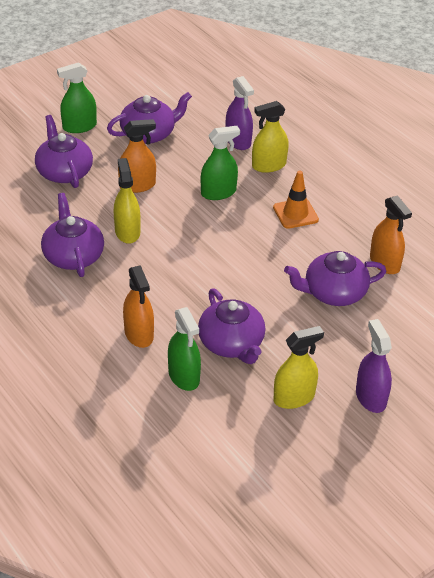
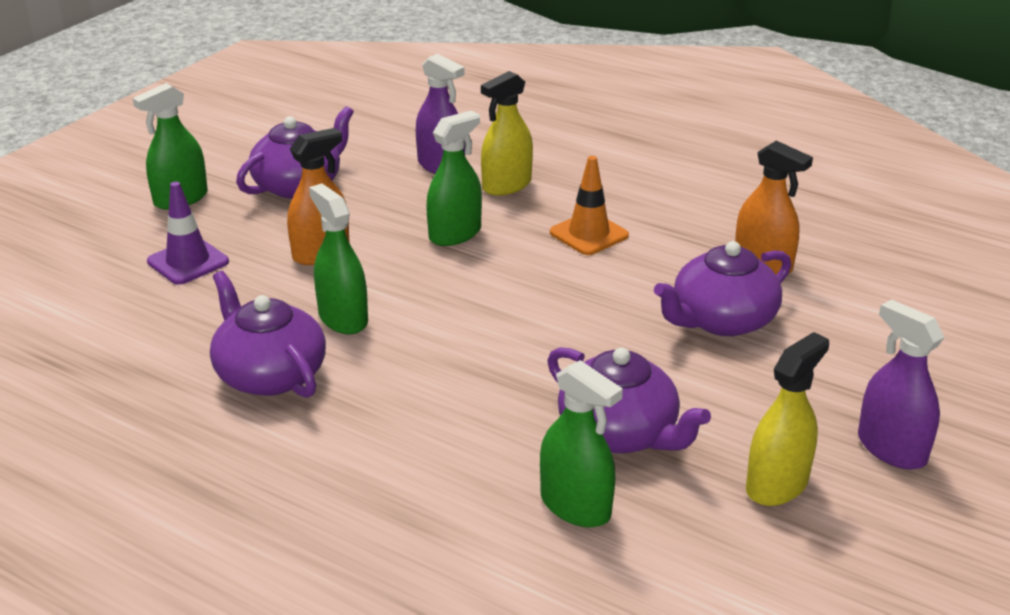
camera: 20 degrees left, 10 degrees down
purple teapot [35,115,93,188] -> purple traffic cone [147,182,229,285]
yellow spray bottle [114,158,141,244] -> green spray bottle [309,183,368,334]
orange spray bottle [123,265,154,348] -> none

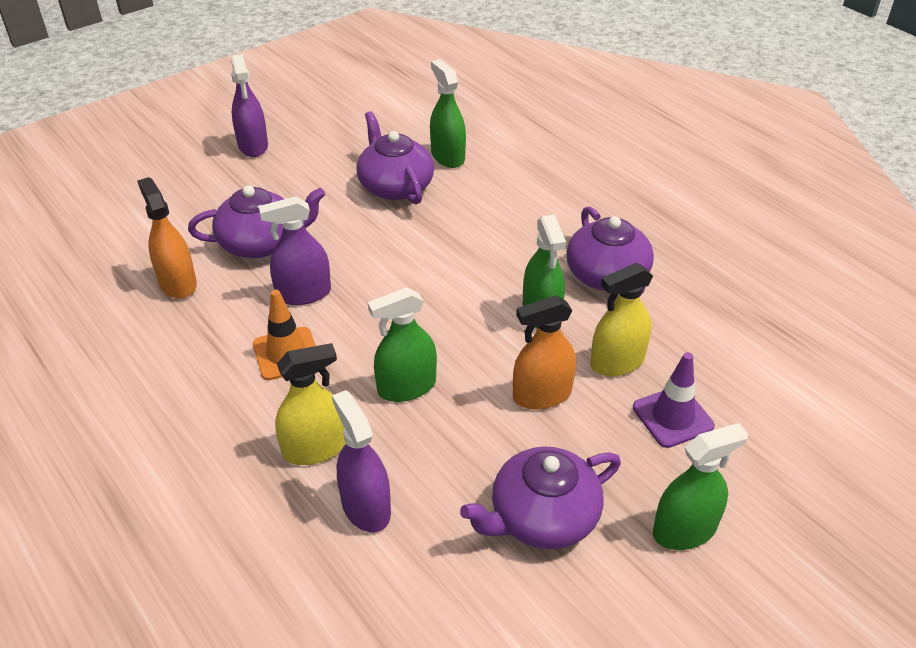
camera: 160 degrees left, 10 degrees up
yellow spray bottle [746,332,829,506] -> yellow spray bottle moved to [590,263,653,377]
none -> purple spray bottle [259,196,331,305]

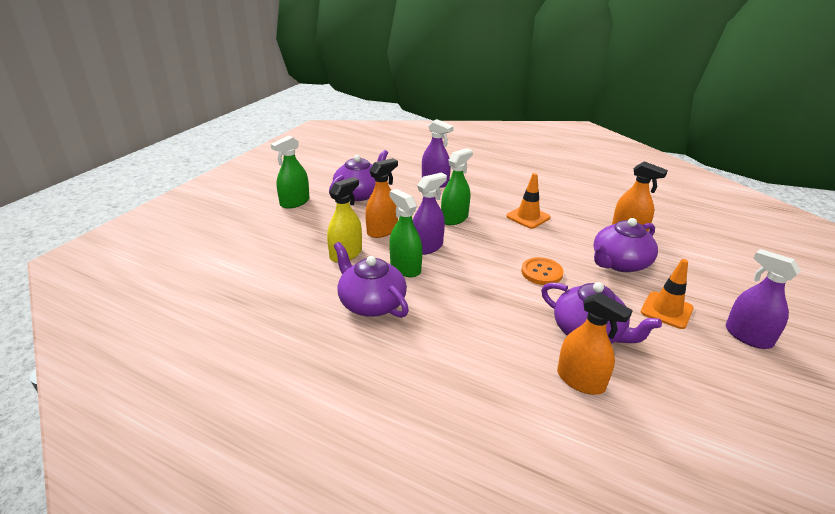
camera: 155 degrees right, 10 degrees down
purple spray bottle [259,196,331,305] -> purple spray bottle moved to [413,173,447,255]
yellow spray bottle [275,343,345,465] -> none
green spray bottle [430,59,466,168] -> orange spray bottle [557,292,633,395]
purple traffic cone [633,352,715,448] -> none
none -> orange button [521,257,563,285]
none -> orange traffic cone [641,259,694,329]

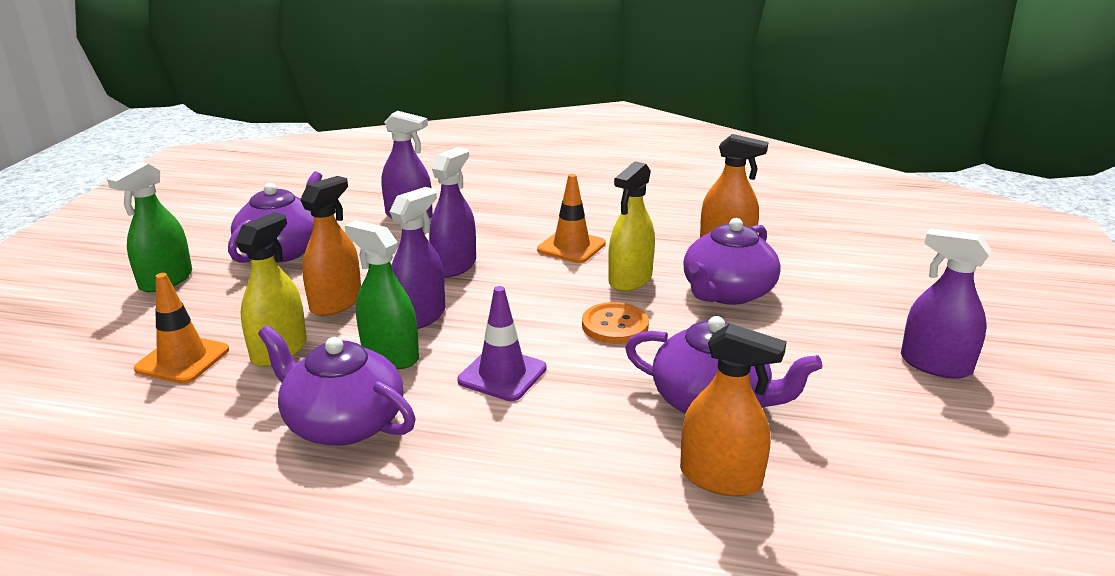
camera: 15 degrees left, 5 degrees down
green spray bottle [441,148,473,225] -> purple spray bottle [429,147,476,277]
orange traffic cone [641,259,694,329] -> orange traffic cone moved to [134,273,229,384]
none -> purple traffic cone [457,286,547,401]
none -> yellow spray bottle [608,161,655,291]

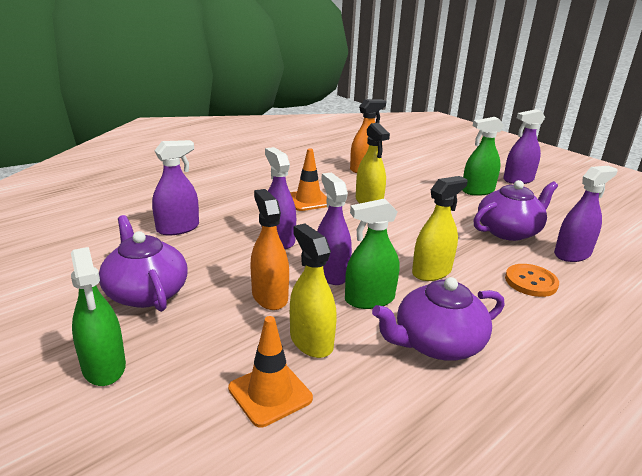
camera: 55 degrees left, 0 degrees up
purple traffic cone [457,286,547,401] -> yellow spray bottle [412,176,468,281]
orange button [582,302,649,344] -> orange button moved to [505,264,559,297]
orange spray bottle [680,323,787,496] -> purple spray bottle [554,166,617,262]
purple teapot [683,218,781,305] -> none
none -> green spray bottle [462,117,504,196]

